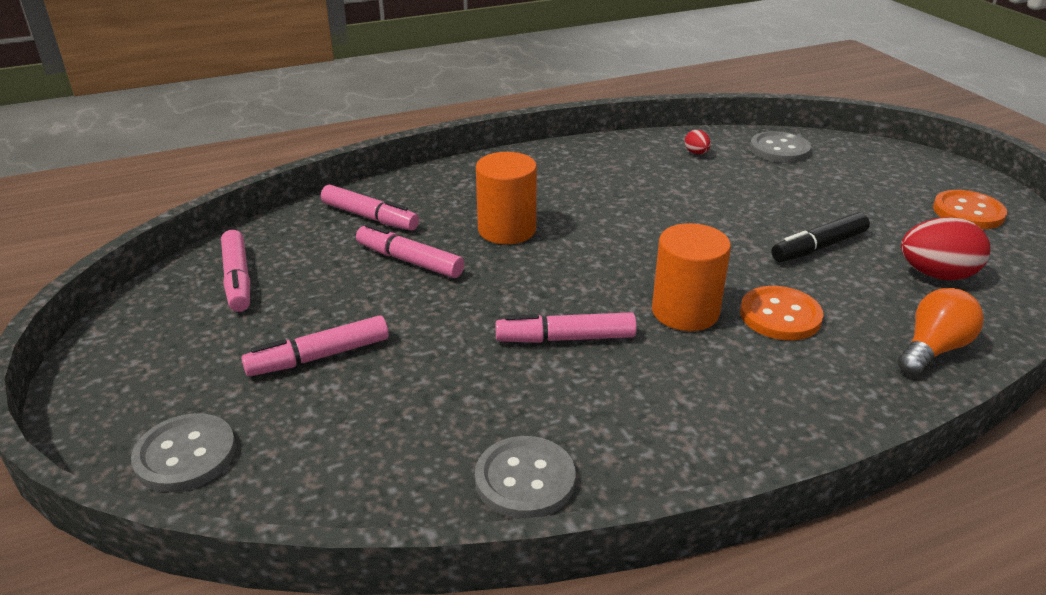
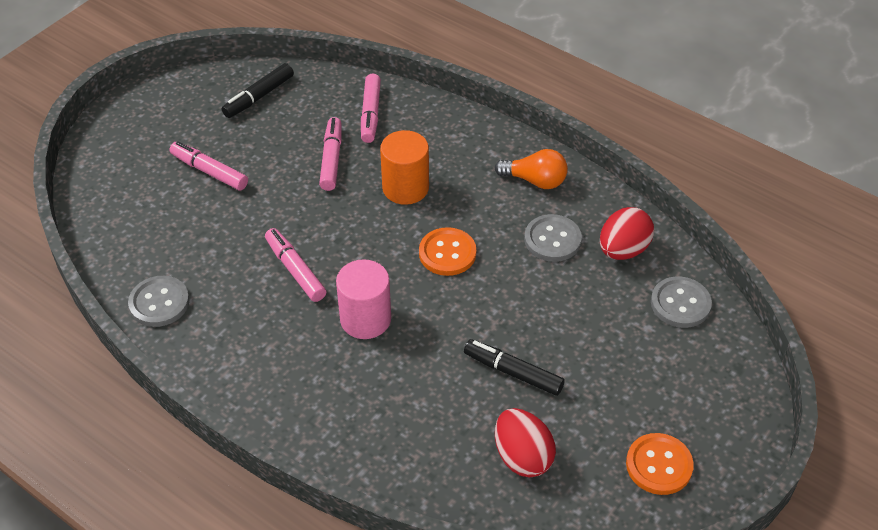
camera: 60 degrees right, 15 degrees up
grey button [131,413,236,492] -> grey button moved to [524,214,582,262]
pink marker [221,230,250,312] -> black marker [222,63,294,118]
orange cylinder [652,223,731,331] -> pink cylinder [336,259,391,339]
red egg [685,130,711,154] -> red egg [600,207,654,260], size x2.08
orange button [740,286,823,340] -> orange button moved to [419,227,476,276]
orange light bulb [898,288,984,376] -> orange light bulb moved to [495,149,568,189]

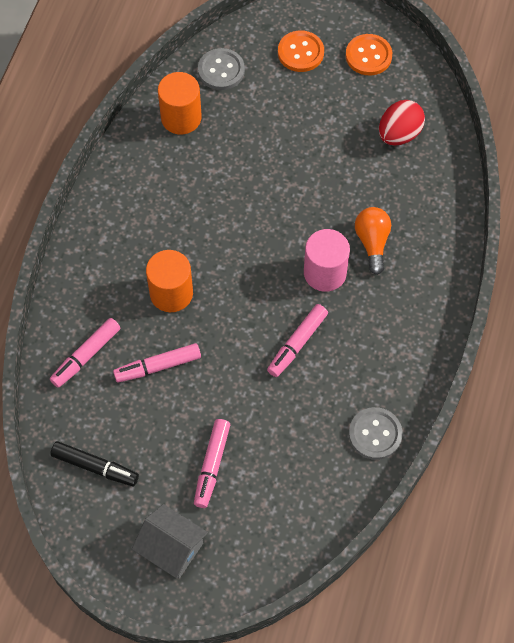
camera: 110 degrees left, 15 degrees up
pink marker [361,74,381,143] -> pink marker turned 150 degrees clockwise [50,318,121,388]
orange button [419,227,476,276] -> orange button moved to [278,30,324,72]
black marker [464,339,565,396] -> none
orange light bulb [495,149,568,189] -> orange light bulb moved to [355,207,391,275]
grey button [524,214,582,262] -> none
red egg [600,207,654,260] -> orange cylinder [158,72,202,135]
none -> grey house [132,504,208,579]

